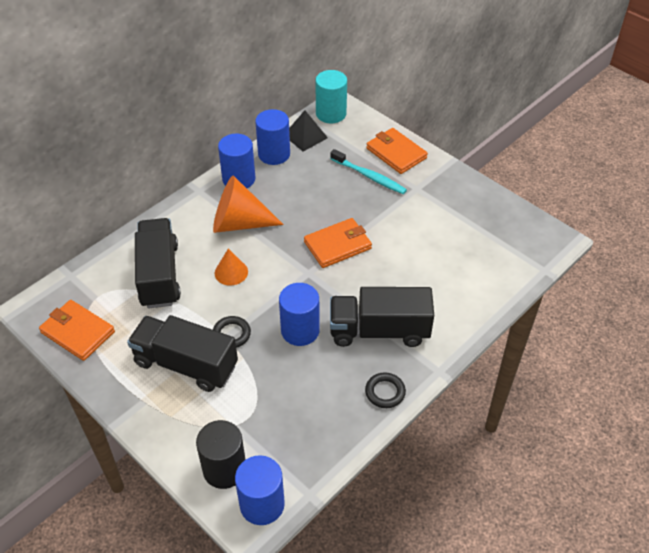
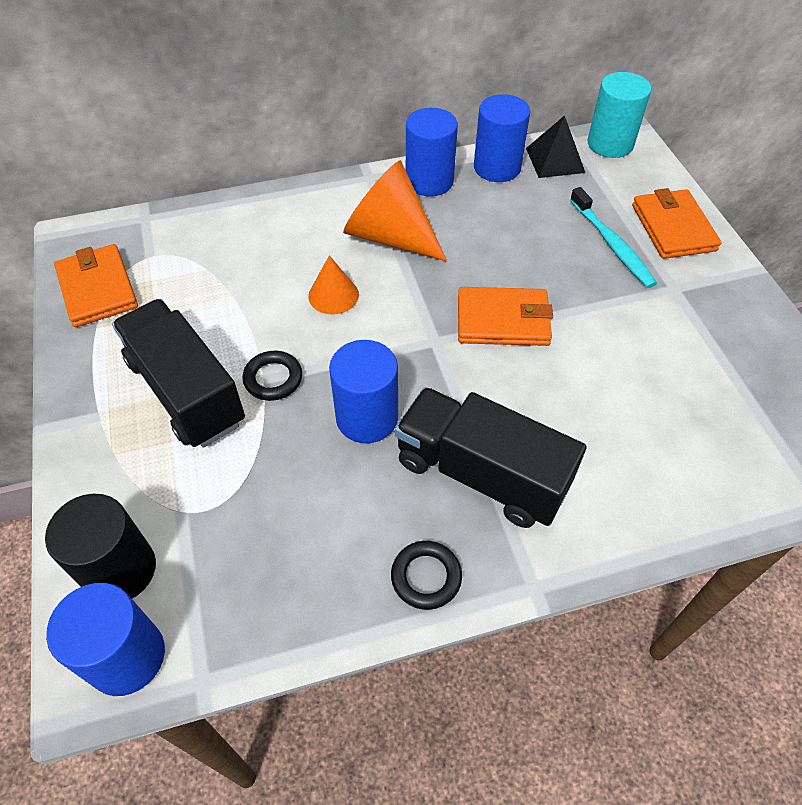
camera: 30 degrees right, 5 degrees up
black truck [135,218,181,309] -> none

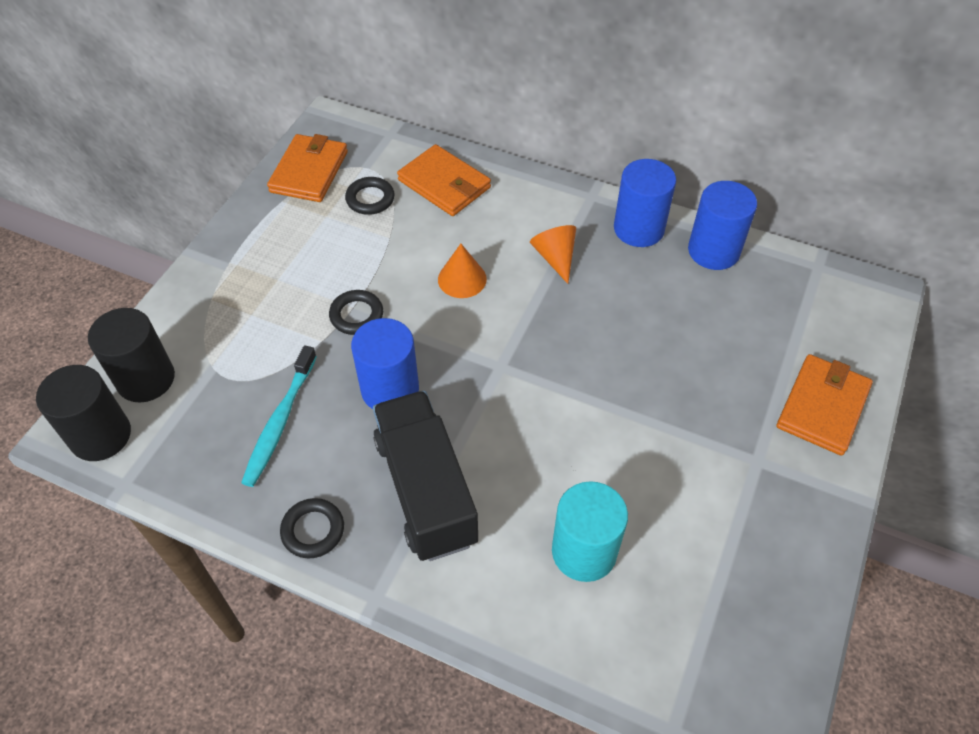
camera: 40 degrees right, 0 degrees up
blue cylinder [46,583,165,696] -> black cylinder [36,365,131,461]
black truck [112,299,245,447] -> none
orange cone [343,160,447,262] -> orange cone [530,225,576,284], size x0.54
orange wallet [458,287,553,346] -> orange wallet moved to [397,144,491,216]
black pyramid [526,115,585,178] -> none
turquoise toothbrush [570,187,657,288] -> turquoise toothbrush moved to [241,345,317,487]
turquoise cylinder [588,72,651,158] -> turquoise cylinder moved to [552,481,628,582]
none -> black ring [345,177,394,215]

